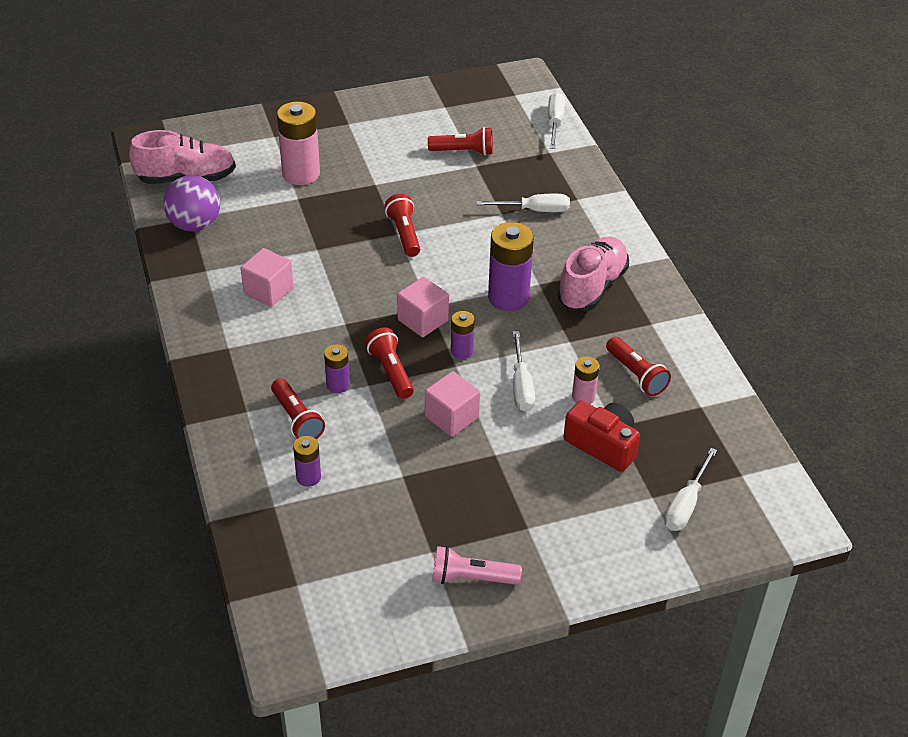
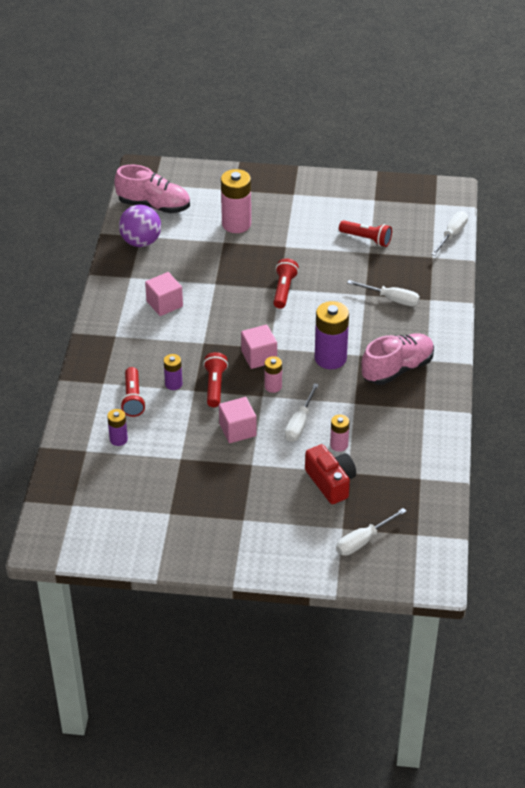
camera: 25 degrees right, 0 degrees up
pink flashlight [432,546,522,585] -> none
purple battery [451,311,475,359] -> pink battery [265,356,282,393]
red flashlight [606,337,671,396] -> none

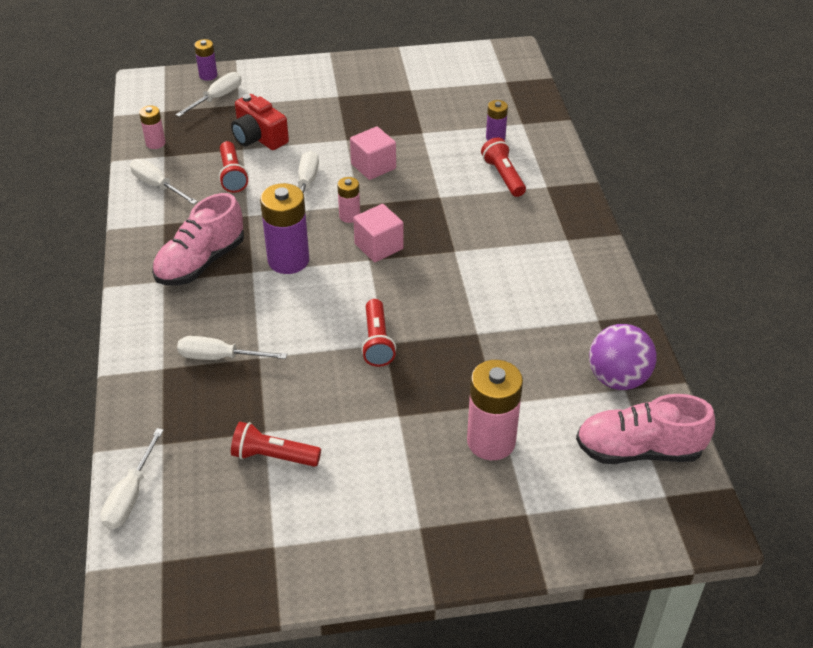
camera: 165 degrees right, 0 degrees up
pink cube [145,272,183,316] -> none
purple battery [164,354,182,390] -> purple battery moved to [194,39,217,80]
red flashlight [203,352,228,407] -> red flashlight moved to [219,141,249,193]
pink battery [330,415,350,452] -> pink battery moved to [139,106,166,149]
none -> white screwdriver [130,159,198,204]

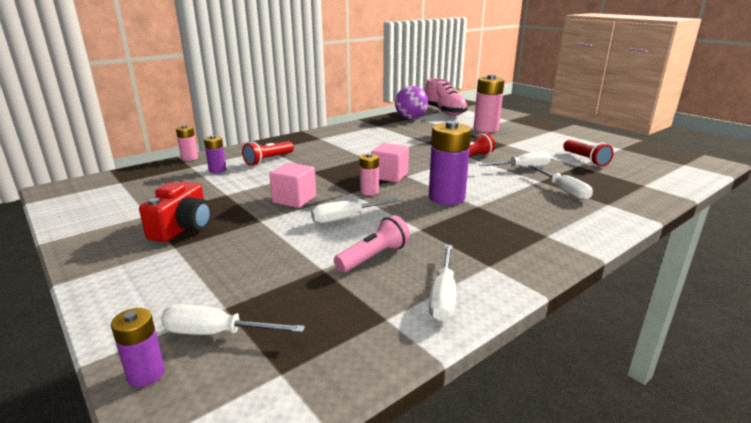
camera: 120 degrees left, 20 degrees down
white screwdriver [100,428,164,529] -> white screwdriver moved to [478,151,551,168]
pink battery [139,106,166,149] -> pink battery moved to [176,125,198,161]
pink shoe [152,193,244,285] -> none
red flashlight [219,141,249,193] -> pink flashlight [334,215,410,273]
red camera [231,94,289,150] -> red camera moved to [139,182,212,242]

